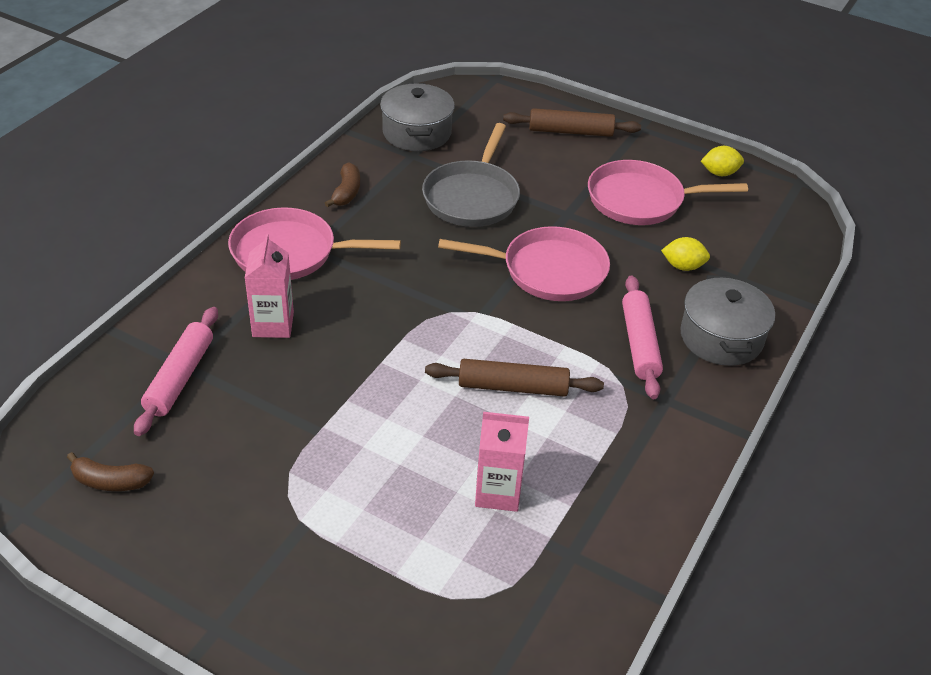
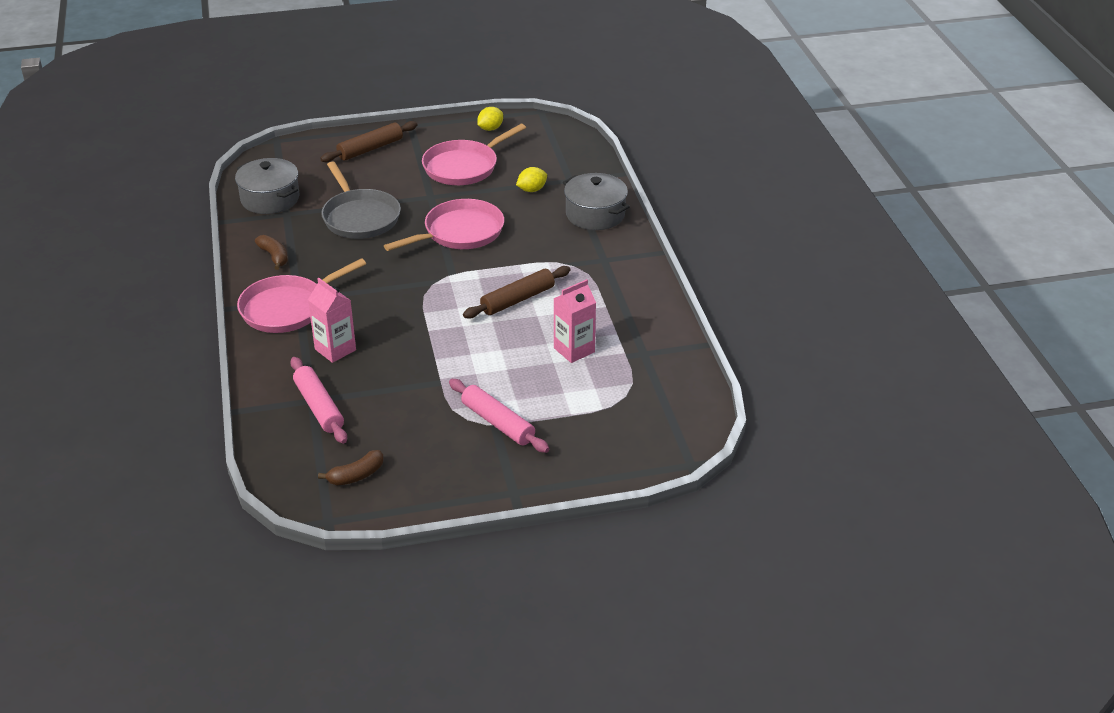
camera: 40 degrees left, 5 degrees down
pink rolling pin [622,275,663,399] -> pink rolling pin moved to [449,379,549,453]

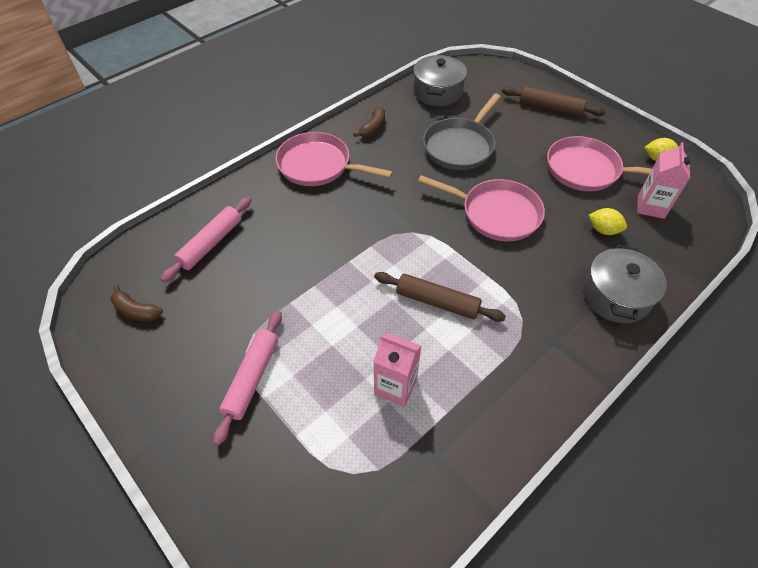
camera: 60 degrees right, 15 degrees up
pink carton [308,278,356,363] -> pink carton moved to [637,142,690,219]

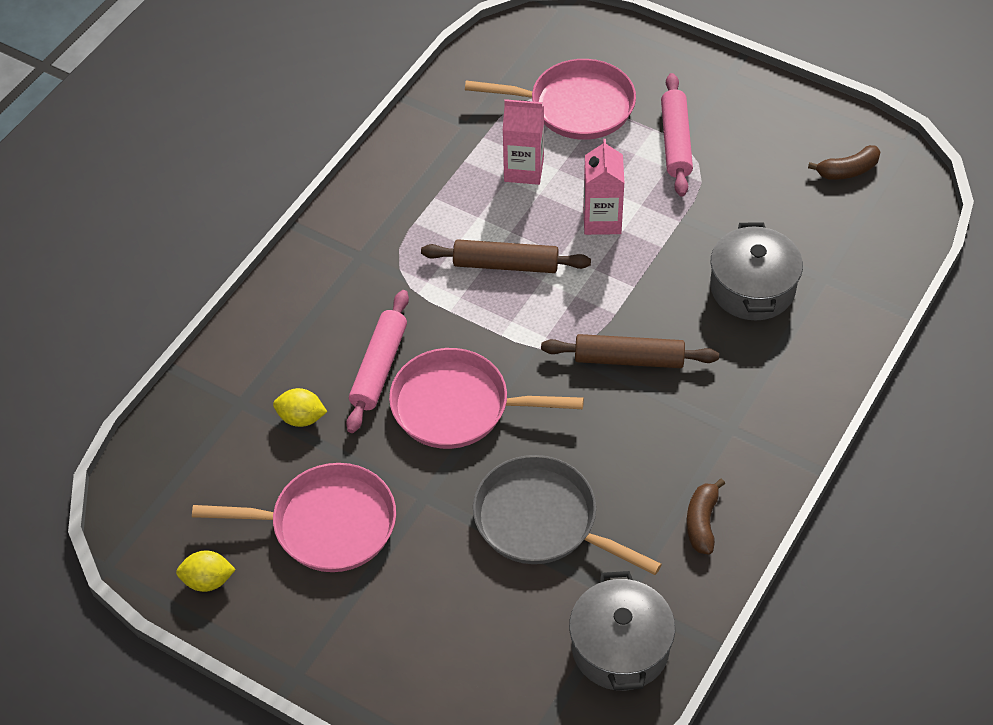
camera: 165 degrees right, 0 degrees up
brown banana [110,285,163,322] -> brown banana turned 150 degrees clockwise [808,145,880,180]
pink rolling pin [161,197,251,283] -> pink rolling pin moved to [346,290,409,433]
pink pan [275,132,393,186] -> pink pan moved to [465,59,636,140]
grey pan [423,93,501,170] -> grey pan turned 75 degrees counterclockwise [473,455,662,575]
brown rolling pin [502,86,606,116] -> brown rolling pin moved to [541,334,719,368]
grey pot [583,244,667,323] -> grey pot moved to [710,222,803,320]
pink carton [637,142,690,219] -> pink carton moved to [583,139,624,235]

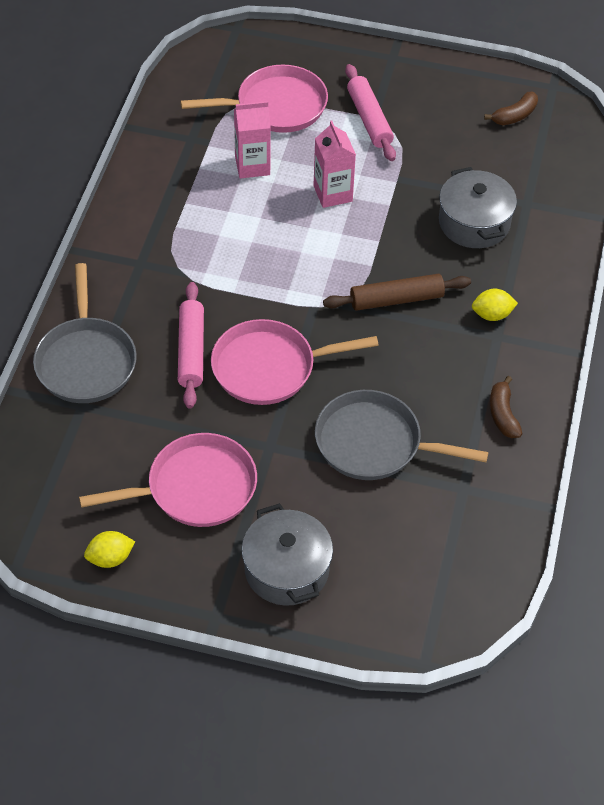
camera: 20 degrees left, 0 degrees up
yellow lemon [273,388,327,427] -> yellow lemon moved to [472,289,518,321]
brown rolling pin [421,239,591,273] -> none
grey pot [569,571,675,691] -> grey pot moved to [242,503,333,606]
none -> grey pan [33,263,137,403]

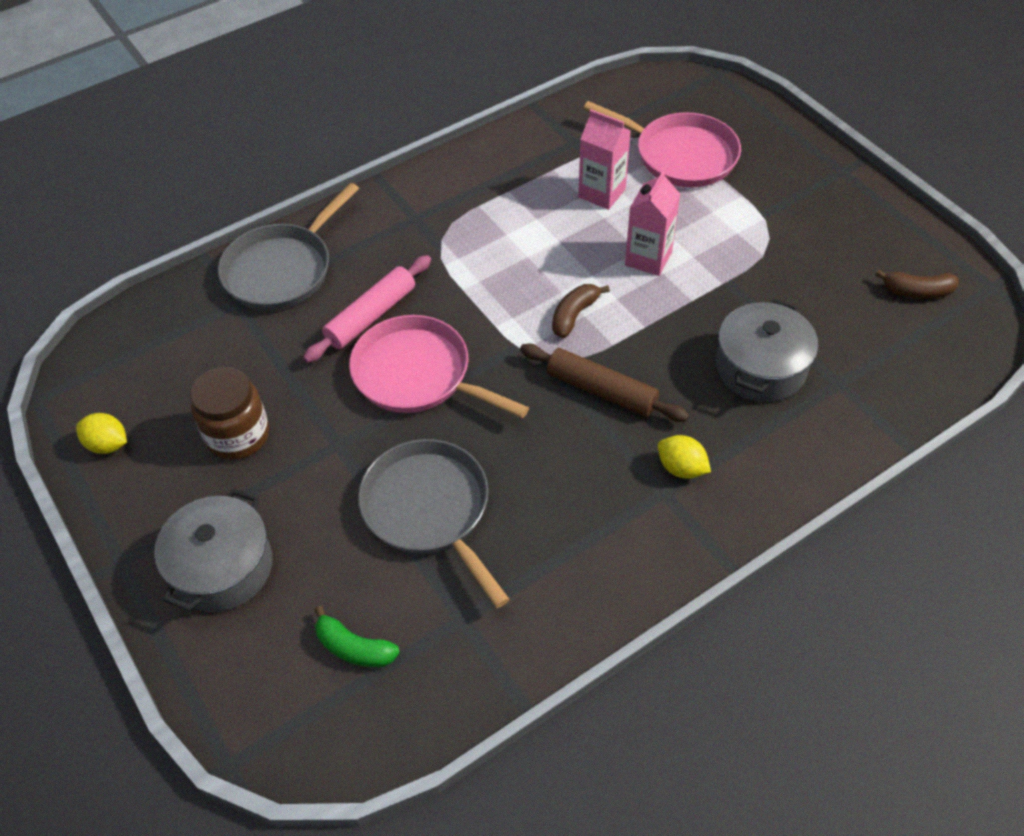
camera: 45 degrees right, 0 degrees up
pink pan [79,433,257,527] -> brown jar [190,367,269,460]
pink rolling pin [345,64,396,161] -> none
brown banana [490,376,522,438] -> brown banana moved to [552,284,610,338]
none -> green banana [314,606,400,667]

